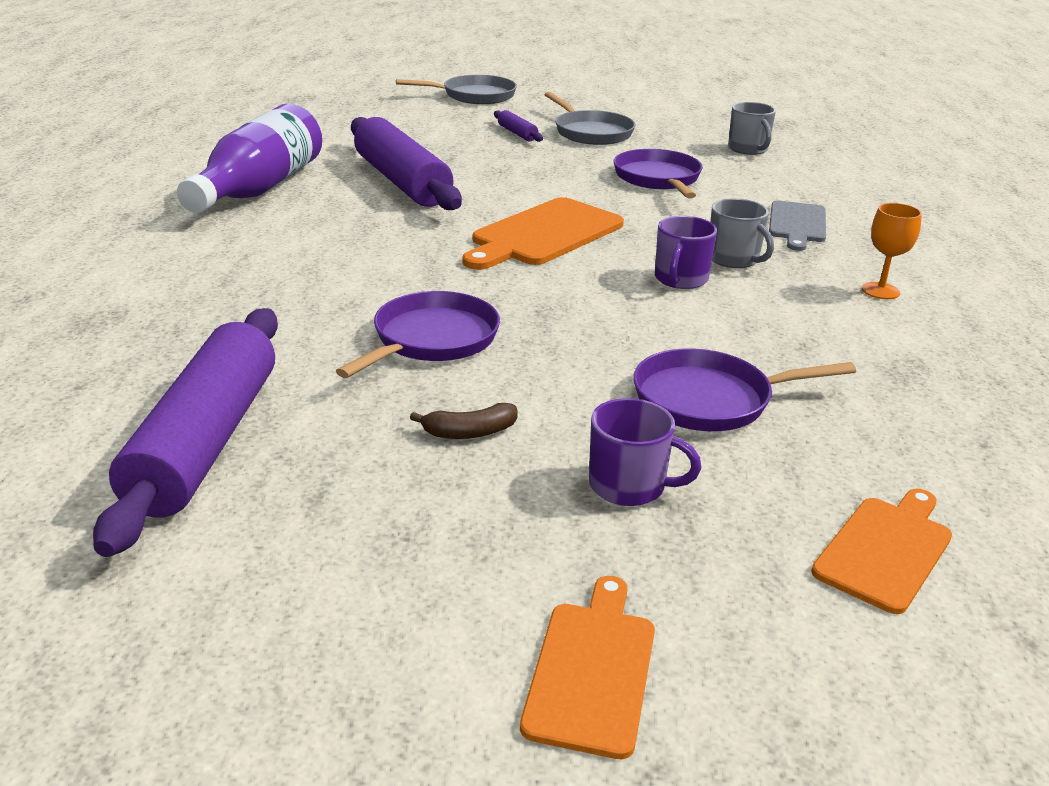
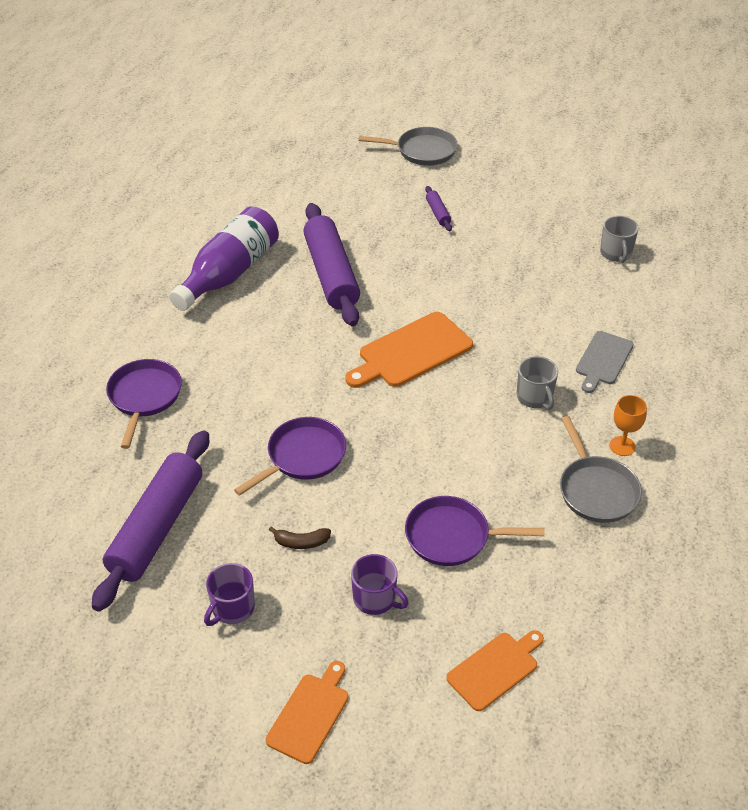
camera: 15 degrees right, 15 degrees up
grey pan [544,92,635,145] -> grey pan moved to [560,416,642,523]
purple pan [614,149,703,199] -> purple pan moved to [106,359,182,449]
purple mug [655,216,717,289] -> purple mug moved to [204,563,255,626]

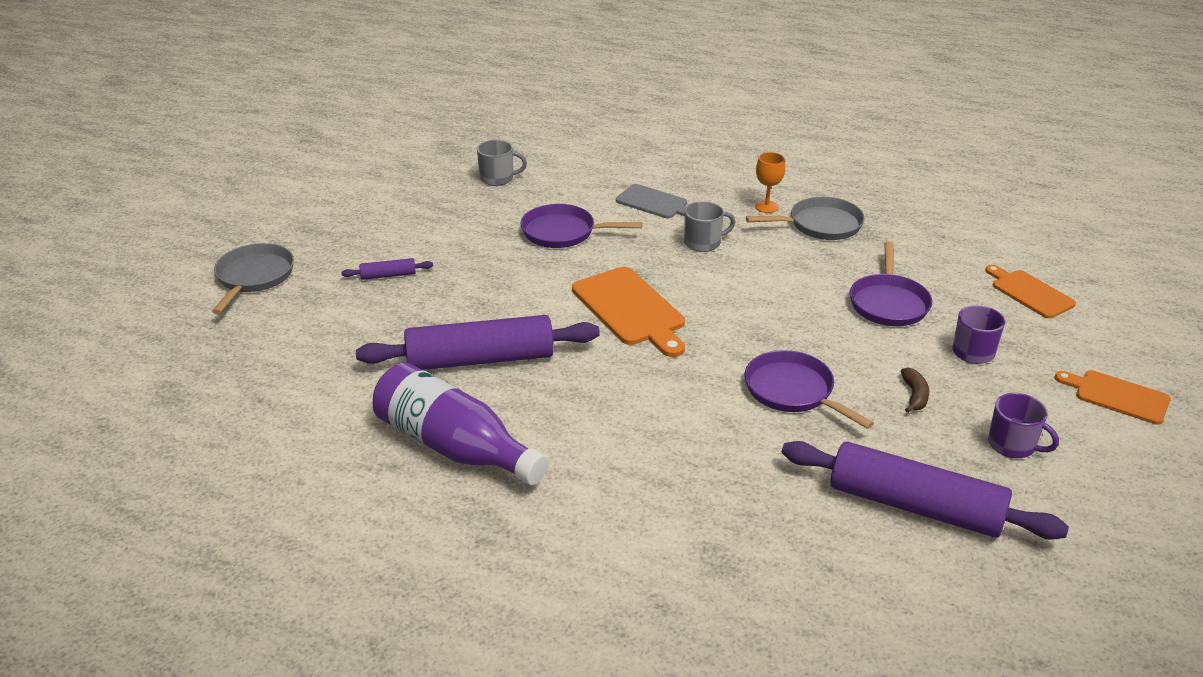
camera: 85 degrees left, 10 degrees down
purple pan [106,359,182,449] -> purple pan moved to [520,204,642,248]

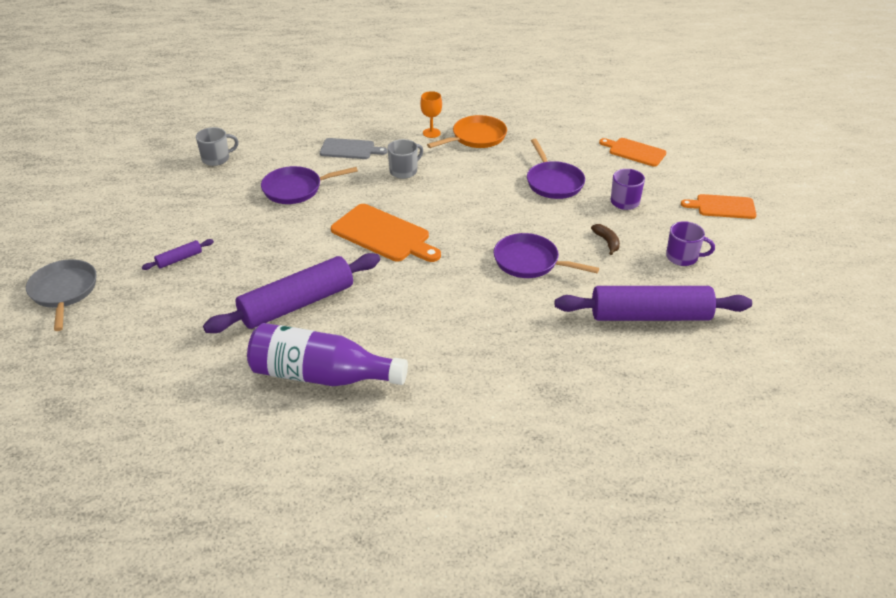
camera: 25 degrees left, 5 degrees up
grey pan [746,197,865,240] -> orange pan [427,115,507,148]

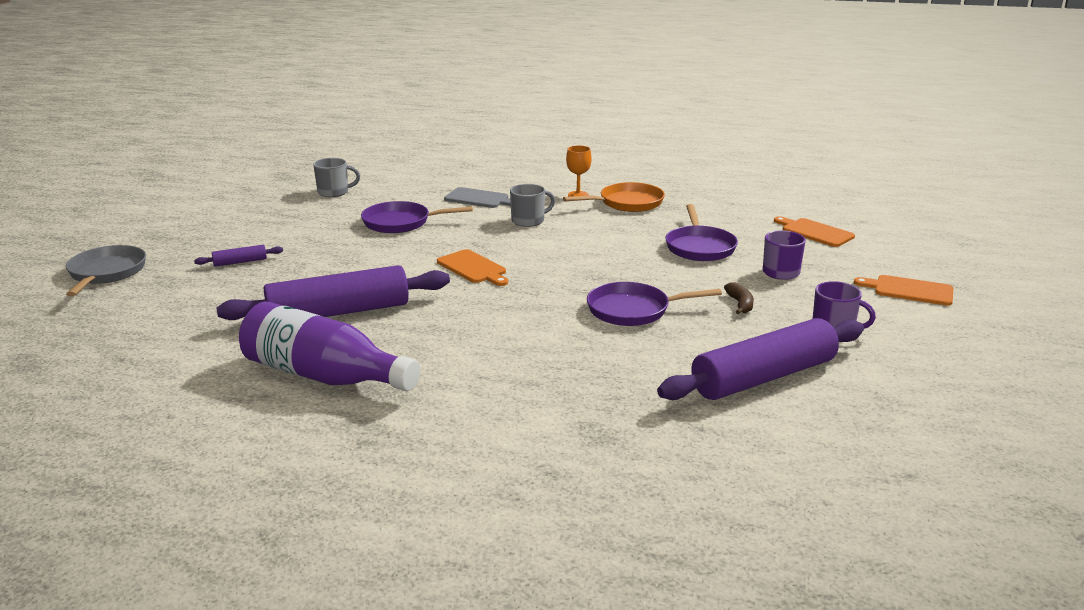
camera: 15 degrees right, 15 degrees down
orange cutting board [331,204,441,262] -> orange cutting board [437,249,508,286], size x0.64
purple pan [494,233,599,278] -> purple pan turned 45 degrees counterclockwise [587,282,722,326]
purple rolling pin [555,286,752,321] -> purple rolling pin turned 45 degrees counterclockwise [657,318,864,400]

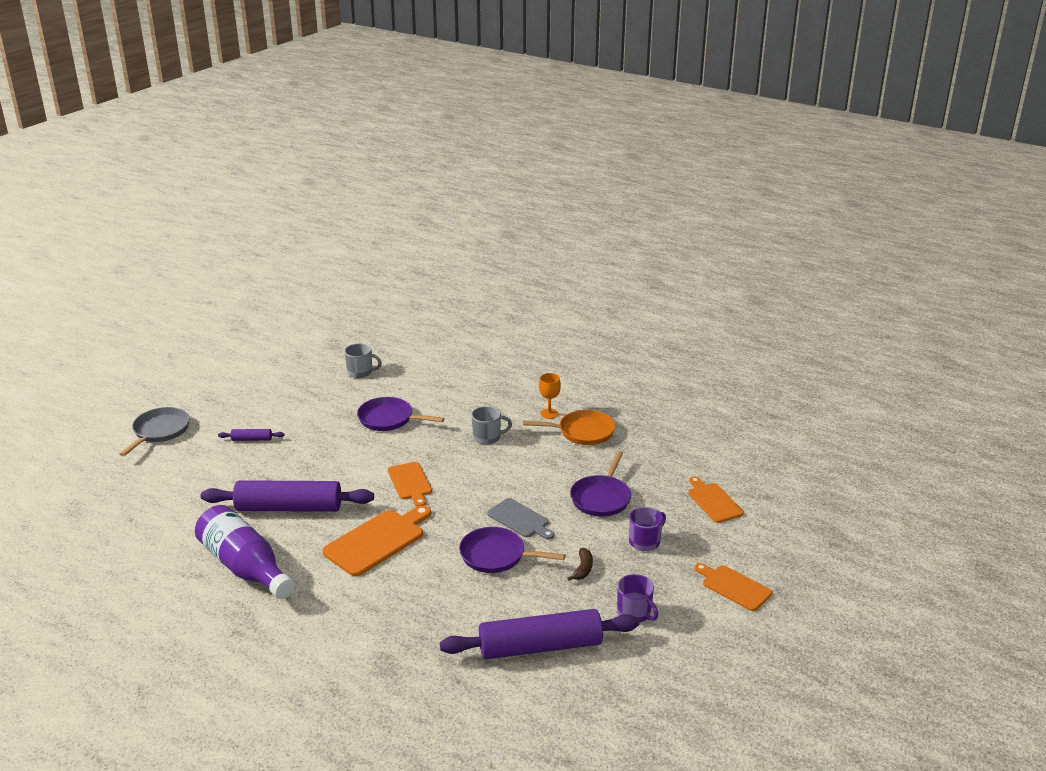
camera: 20 degrees right, 5 degrees up
grey cutting board [444,187,511,208] -> grey cutting board moved to [487,498,554,540]
none -> orange cutting board [322,505,431,577]

